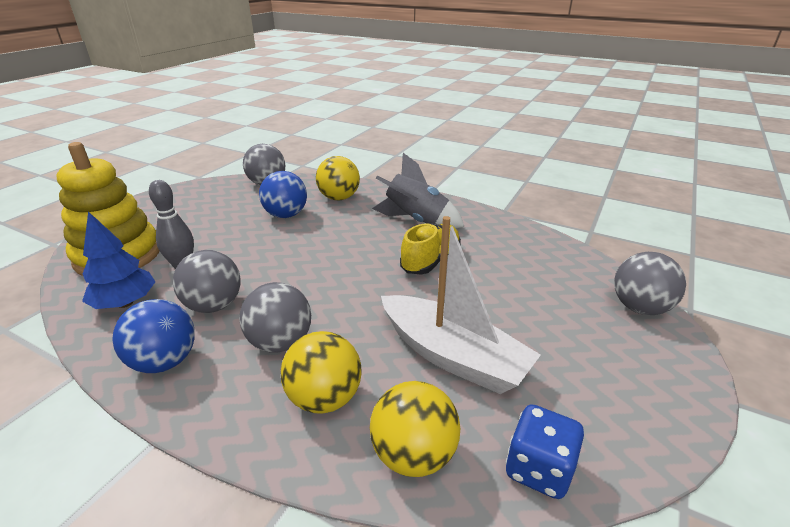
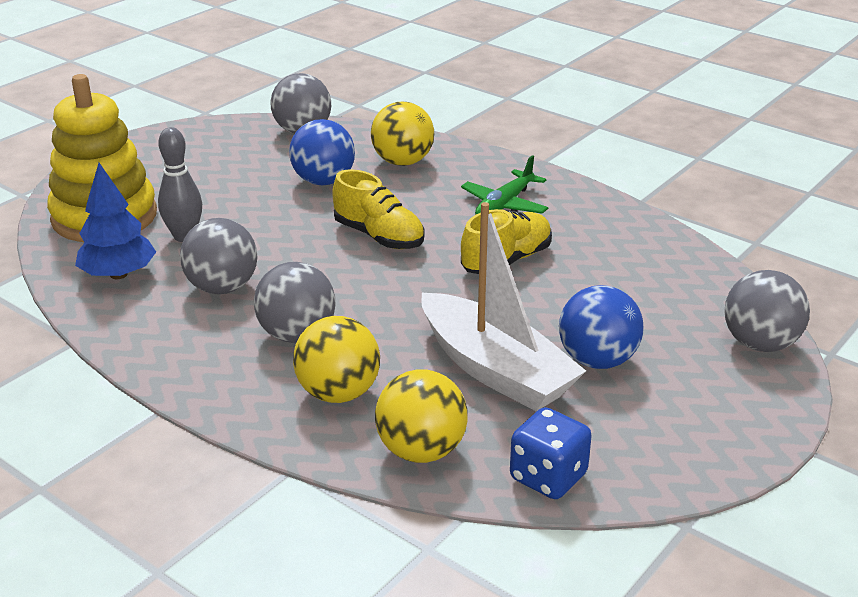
camera: 10 degrees right, 0 degrees up
blue ball [112,299,195,373] -> blue ball moved to [559,285,643,369]
grey rocket [372,153,464,228] -> green plane [461,155,548,215]
none -> yellow shoe [332,169,425,249]

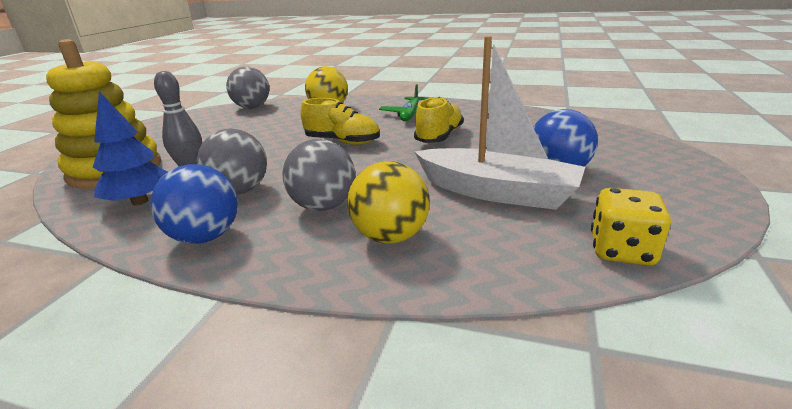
camera: 20 degrees left, 5 degrees down
blue ball [289,119,355,185] -> blue ball moved to [150,164,238,244]
yellow ball [375,370,468,463] -> none
blue dice [510,407,592,499] -> yellow dice [591,188,671,266]
grey ball [724,270,810,352] -> none

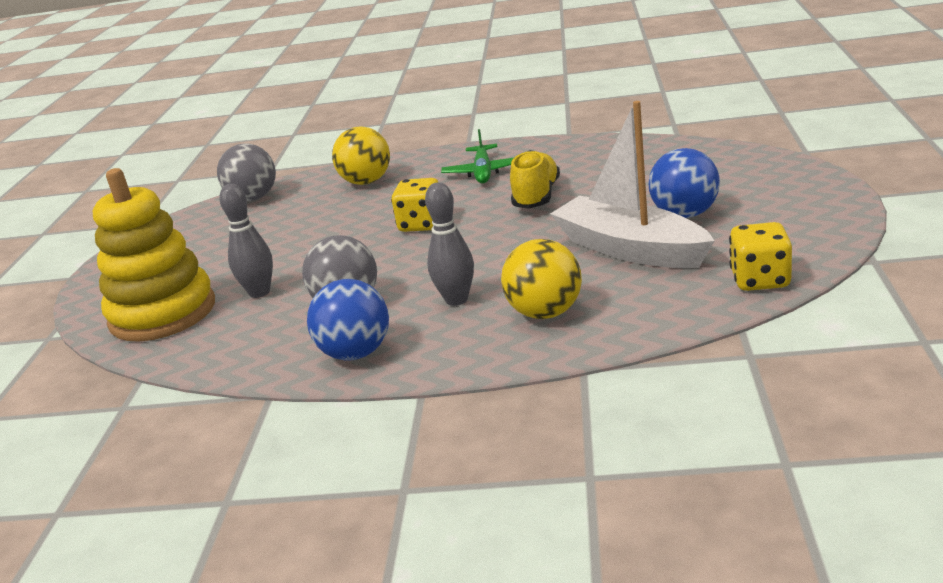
camera: 10 degrees left, 0 degrees up
blue tree [93,91,167,205] -> none
grey ball [282,139,355,211] -> grey bowling pin [425,182,474,306]
yellow shoe [301,98,380,145] -> yellow dice [391,178,438,232]
white boat [414,36,585,210] -> white boat turned 150 degrees counterclockwise [550,101,714,268]

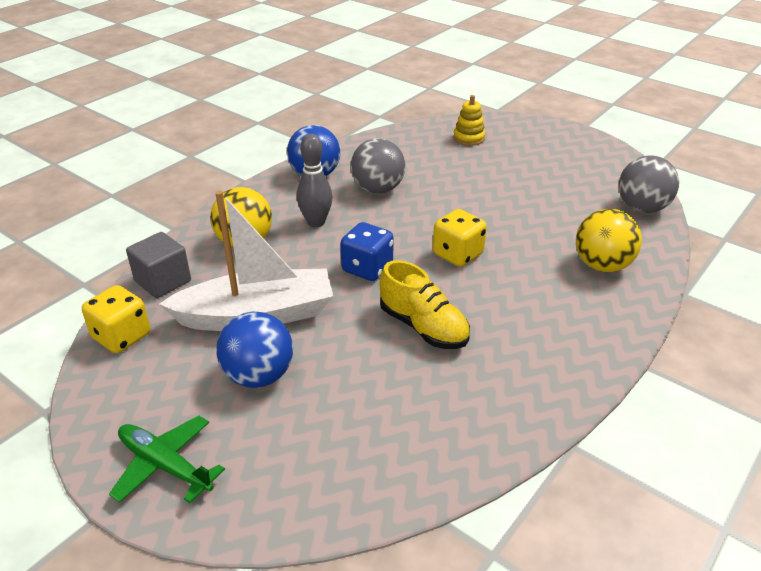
camera: 120 degrees right, 10 degrees up
yellow stacking toy [93,168,215,341] -> yellow stacking toy [453,95,485,146], size x0.43
grey bowling pin [219,184,273,298] -> none
green plane [441,129,513,183] -> green plane moved to [109,416,225,503]
none -> grey cube [126,232,191,298]
none -> blue dice [340,222,394,281]

